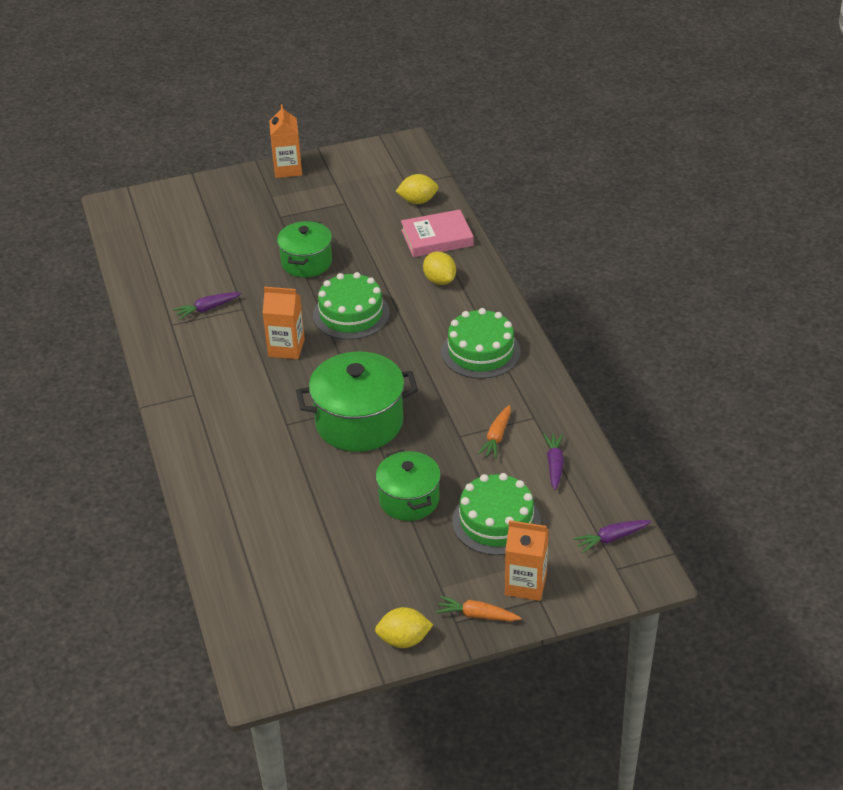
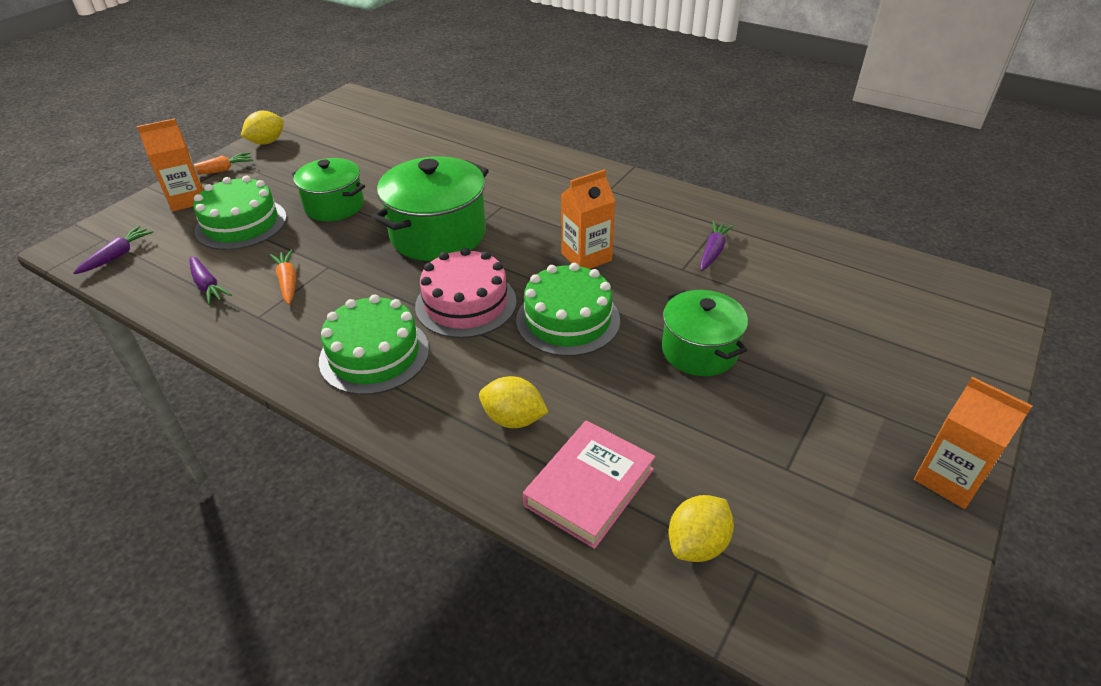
camera: 140 degrees right, 0 degrees up
none -> pink cake [415,248,517,338]

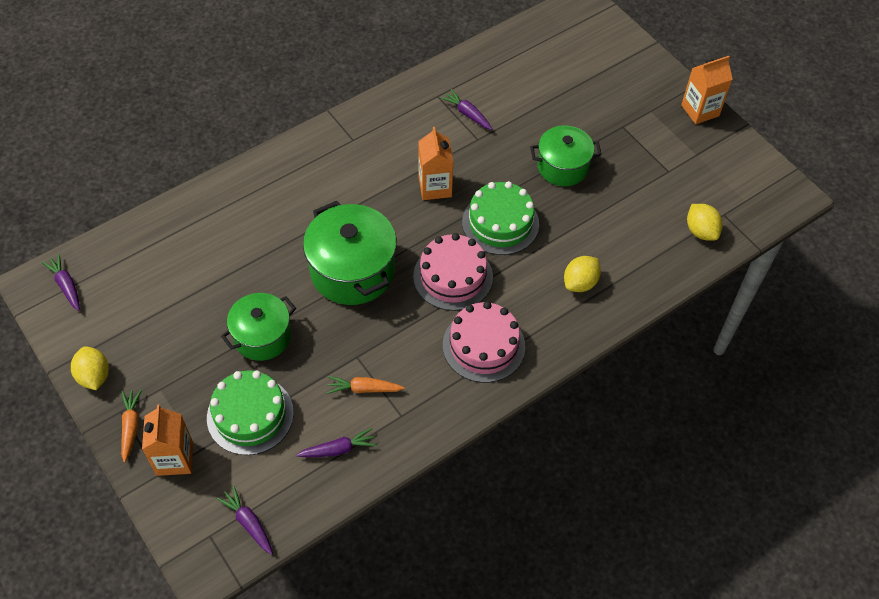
camera: 70 degrees left, 15 degrees up
green cake [319,294,429,395] -> pink cake [443,301,525,383]
pink book [523,420,656,549] -> none
none -> purple carrot [42,254,80,311]

